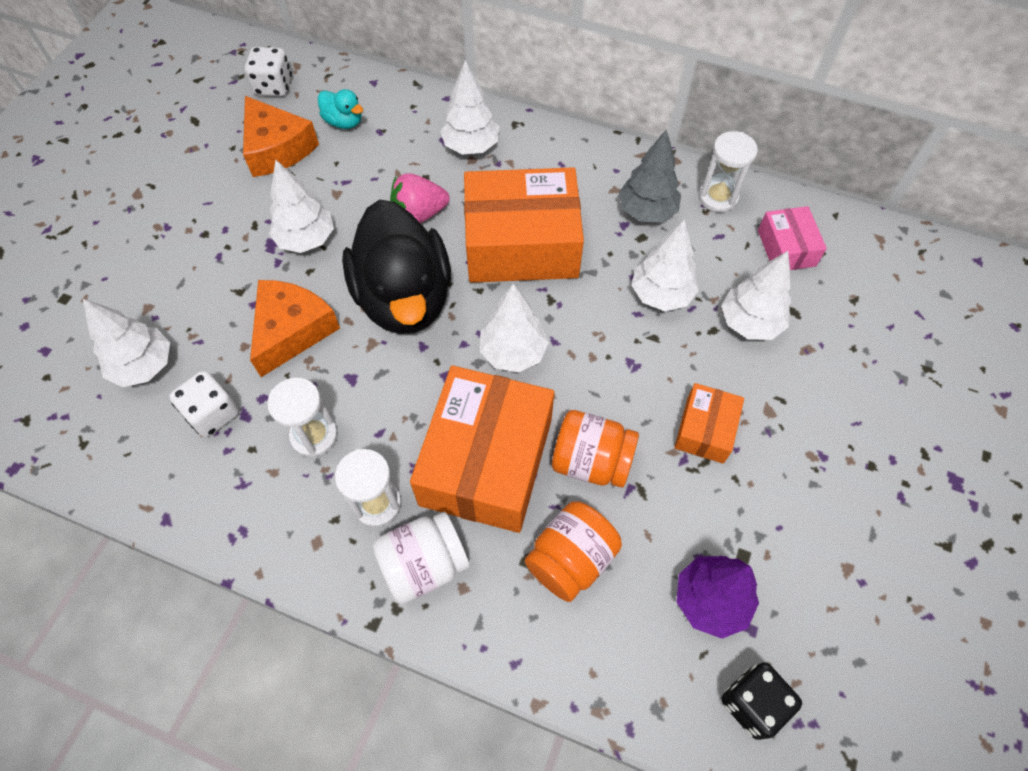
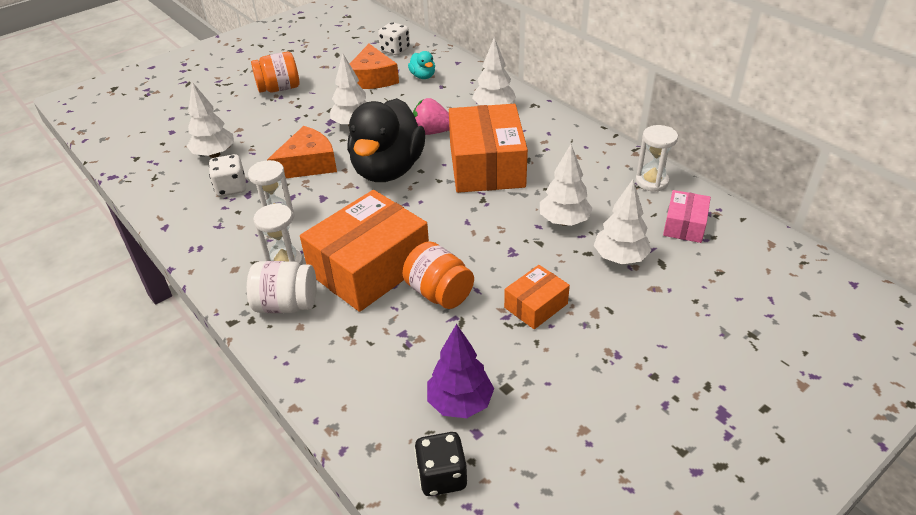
camera: 30 degrees right, 20 degrees down
orange box [464,167,584,283] -> orange box turned 60 degrees clockwise [449,104,528,193]
white tree [480,283,549,372] -> none
orange jar [525,501,622,602] -> orange jar moved to [251,52,299,93]
grey tree [619,130,681,222] -> none

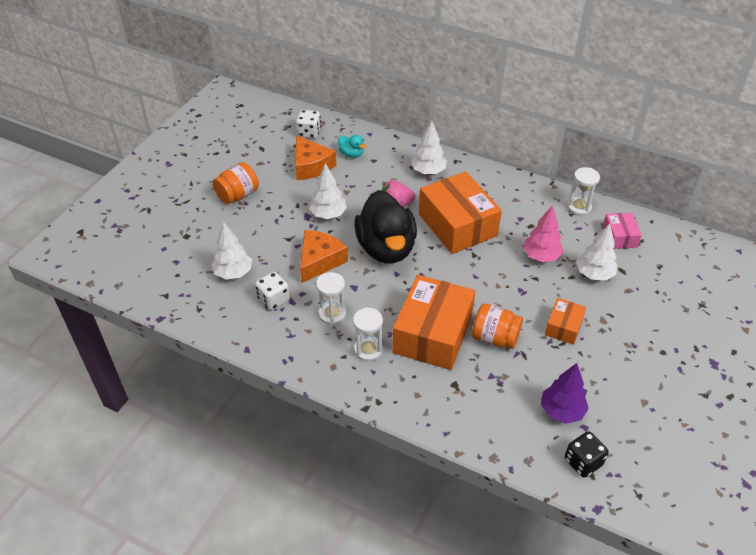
camera: 25 degrees left, 5 degrees up
white jar [247,261,317,313] -> none
white tree [540,144,593,226] -> pink tree [523,205,563,262]

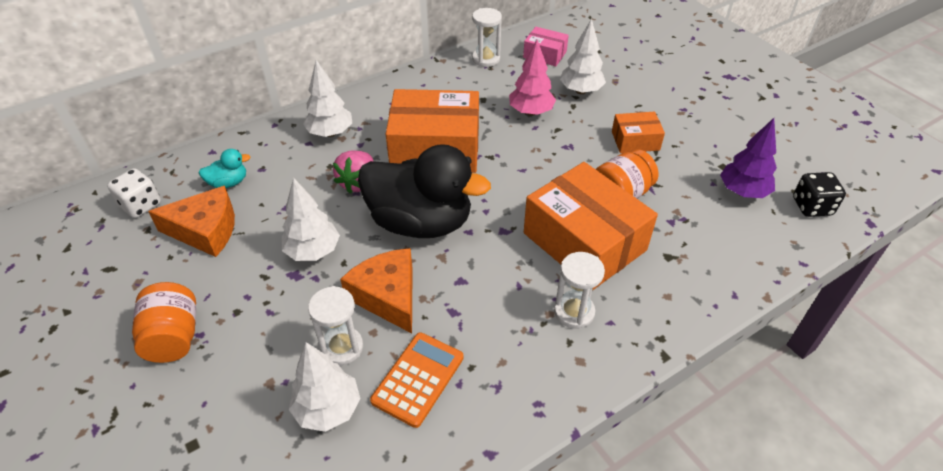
camera: 60 degrees left, 0 degrees up
white dice [255,272,290,310] -> orange calculator [370,333,464,428]
white hourglass [316,272,346,325] -> white hourglass moved to [308,286,363,365]
orange box [545,298,586,345] -> orange box turned 60 degrees counterclockwise [612,112,665,153]

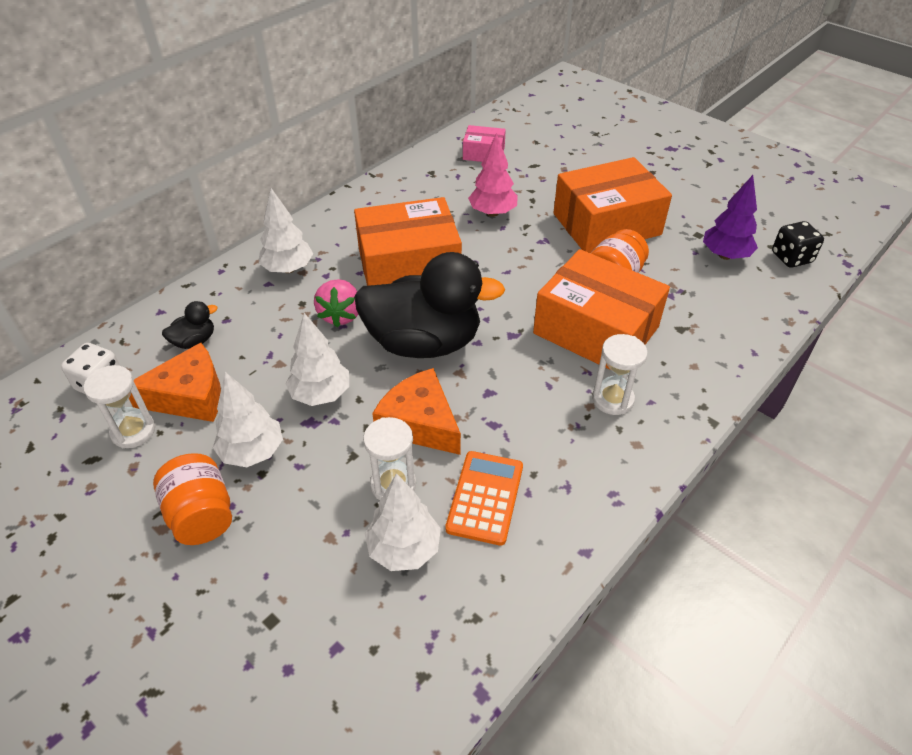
camera: 15 degrees left, 0 degrees up
turquoise duck [199,149,251,188] -> black duck [162,301,218,349]
white hourglass [472,8,502,67] -> white hourglass moved to [83,365,156,448]
white tree [560,18,606,94] -> white tree moved to [213,372,283,467]
orange box [612,112,665,153] -> orange box [553,157,672,253], size x2.03

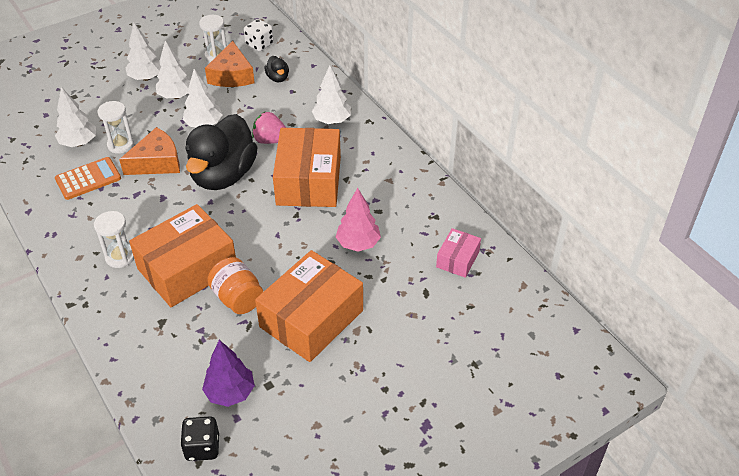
camera: 105 degrees right, 0 degrees up
orange jar [153,453,232,545] -> white tree [126,23,161,81]
orange calculator [445,451,523,546] -> orange calculator turned 60 degrees counterclockwise [55,157,121,200]
orange box [553,157,672,253] -> orange box turned 45 degrees clockwise [255,250,363,362]

